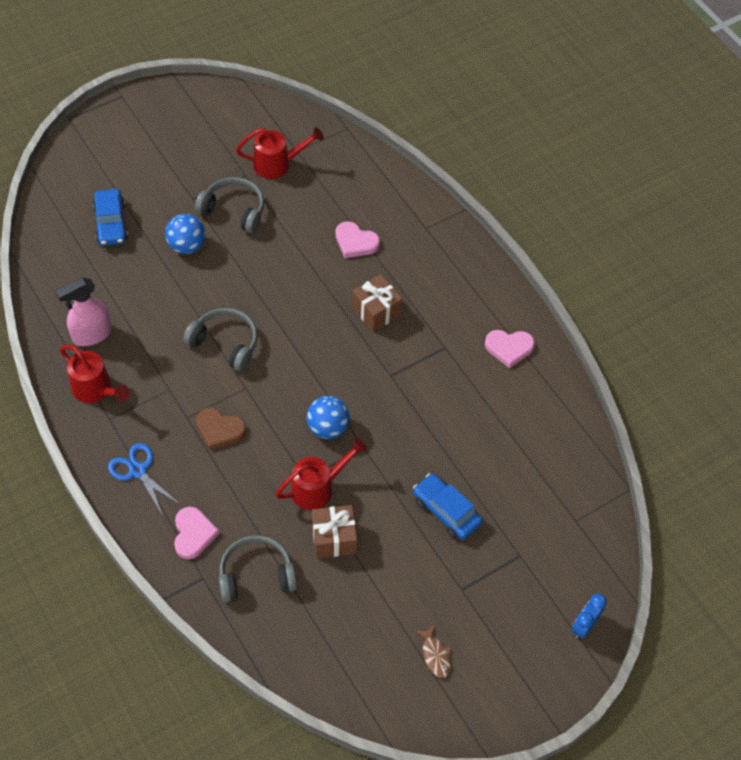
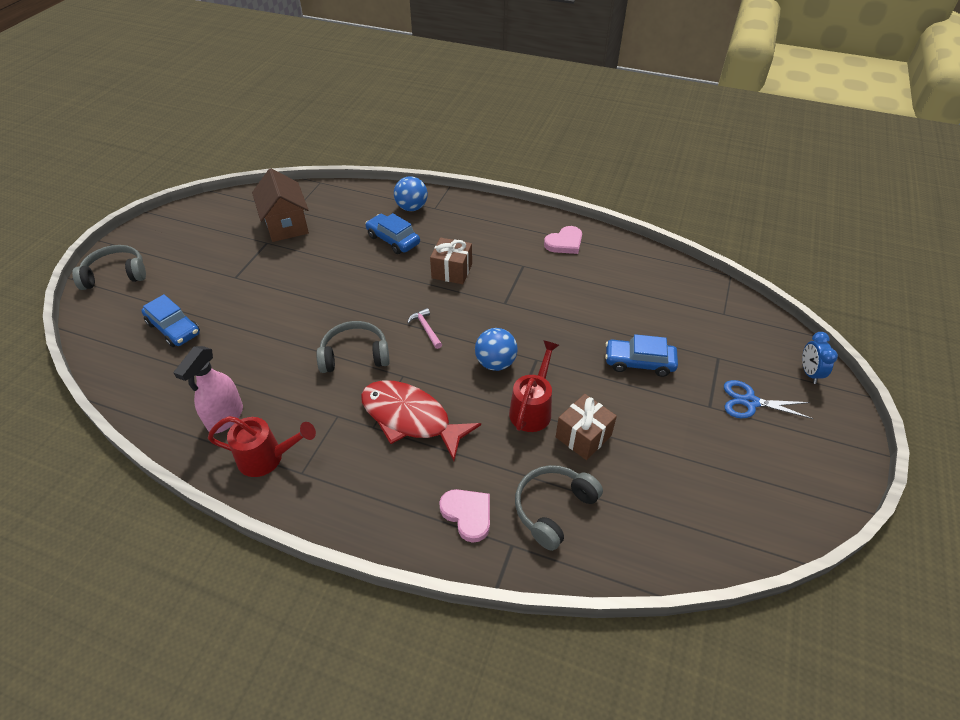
camera: 35 degrees left, 10 degrees down
blue scissors [108,443,181,516] -> blue scissors moved to [724,380,813,419]
blue ball [165,214,206,254] -> blue ball moved to [394,176,428,211]
grey headphones [195,177,264,233] -> grey headphones moved to [72,245,146,290]
brown heart [196,408,246,450] -> red fish [361,380,481,461]
red watering can [236,127,324,179] -> brown house [252,168,309,242]
pink heart [336,221,380,258] -> blue car [365,213,420,254]
brown fish [415,625,451,678] -> none
none -> pink hammer [407,308,442,349]

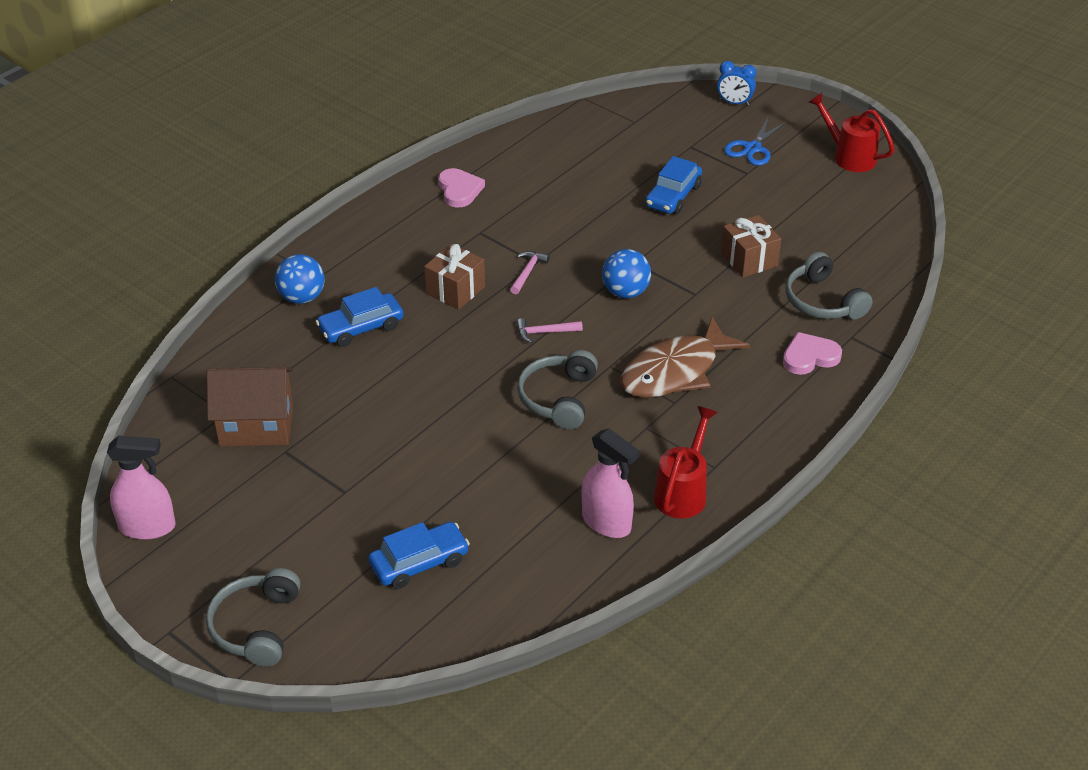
camera: 70 degrees left, 5 degrees down
red fish [361,380,481,461] -> brown fish [621,317,750,398]
red watering can [509,340,559,432] -> red watering can moved to [809,93,895,172]
none -> pink spray bottle [107,435,175,540]
none -> pink hammer [510,251,550,294]

